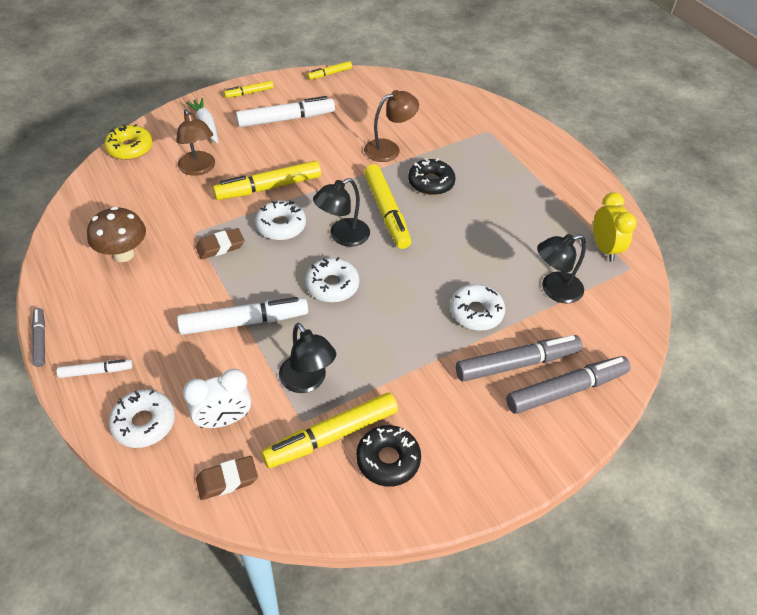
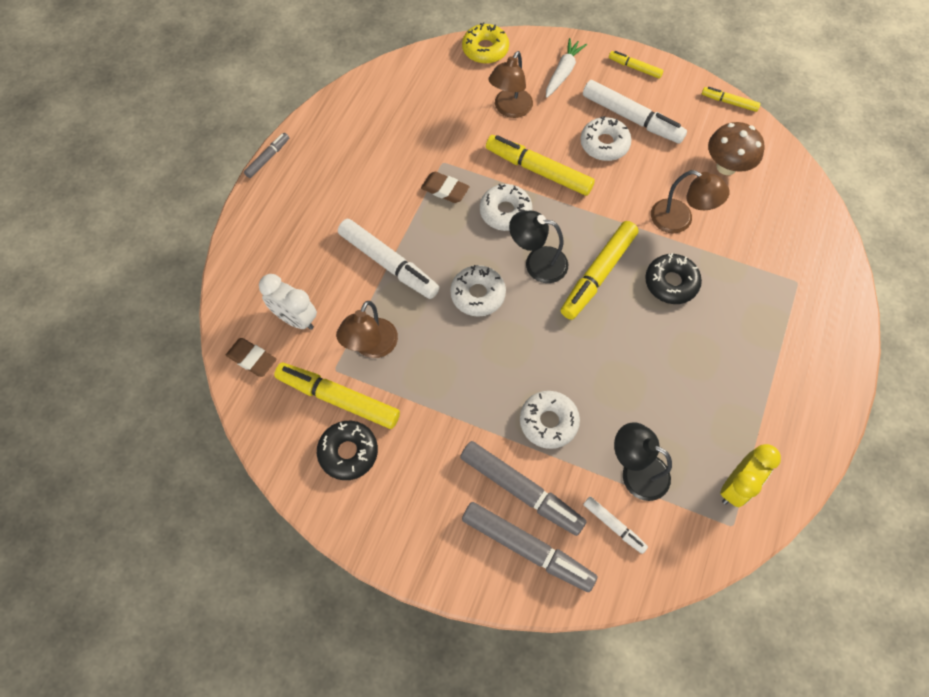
camera: 55 degrees right, 15 degrees up
white marker [56,359,133,378] -> white marker moved to [583,496,648,554]
brown mushroom [87,207,146,262] -> brown mushroom moved to [708,122,764,175]
white donut [109,389,175,448] -> white donut moved to [580,116,631,161]
black lamp [279,323,336,393] -> brown lamp [336,301,398,358]

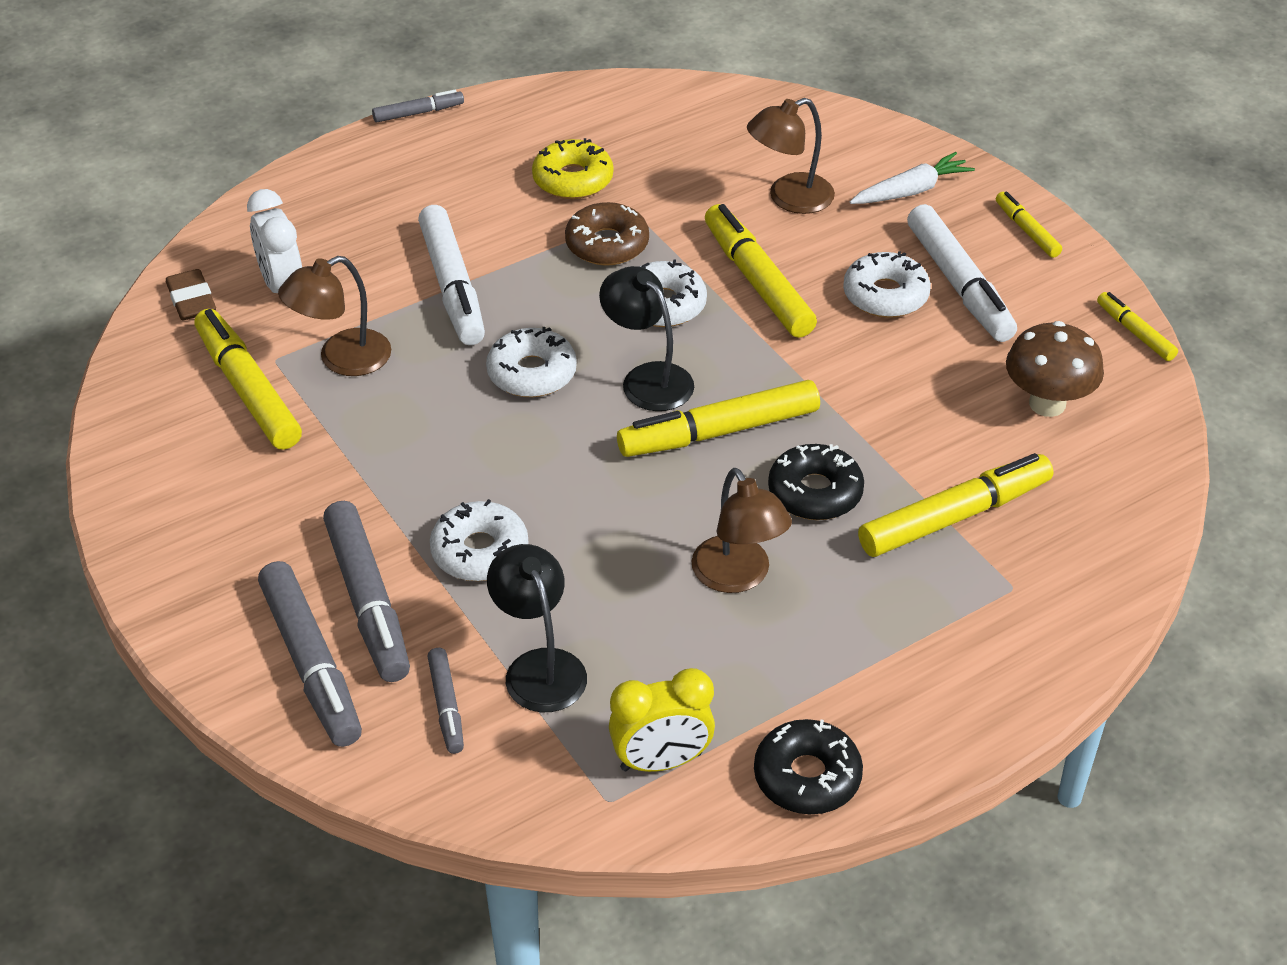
camera: 35 degrees right, 20 degrees down
black donut [317,421,378,480] -> black donut moved to [754,719,863,814]
brown eraser [421,172,470,203] -> brown donut [565,202,649,266]
yellow donut [462,22,509,64] -> yellow donut moved to [532,138,613,199]
white marker [583,496,648,554] -> grey marker [427,648,464,754]
brown lamp [651,170,730,233] -> brown lamp moved to [692,468,792,593]
none -> yellow marker [858,453,1053,557]

